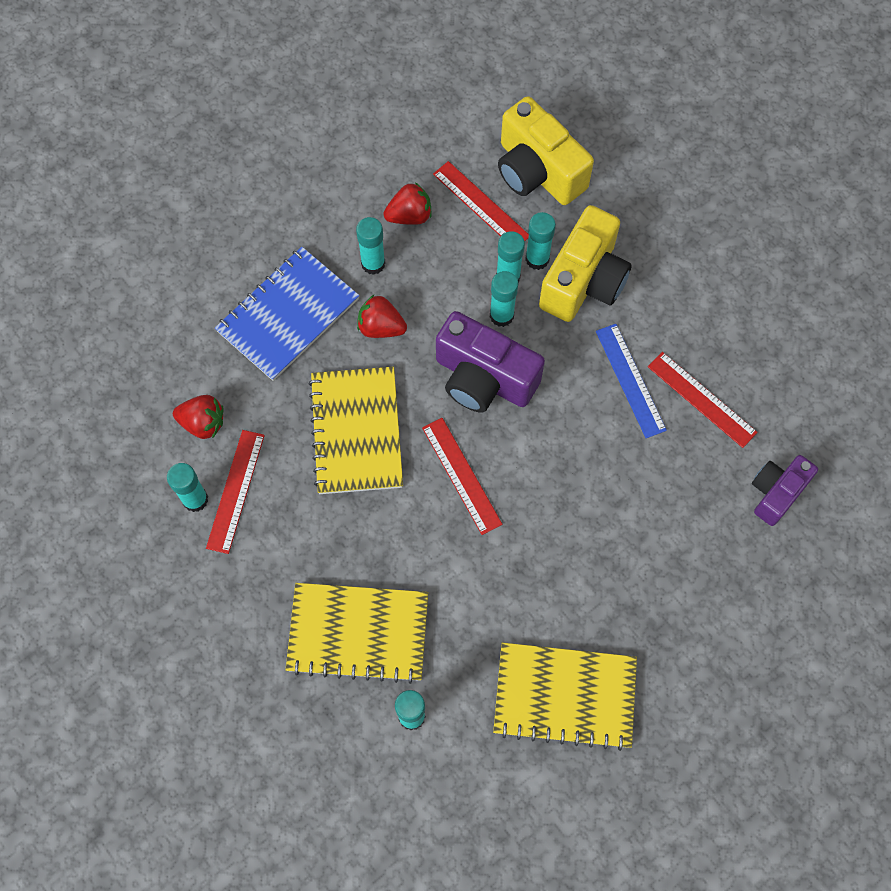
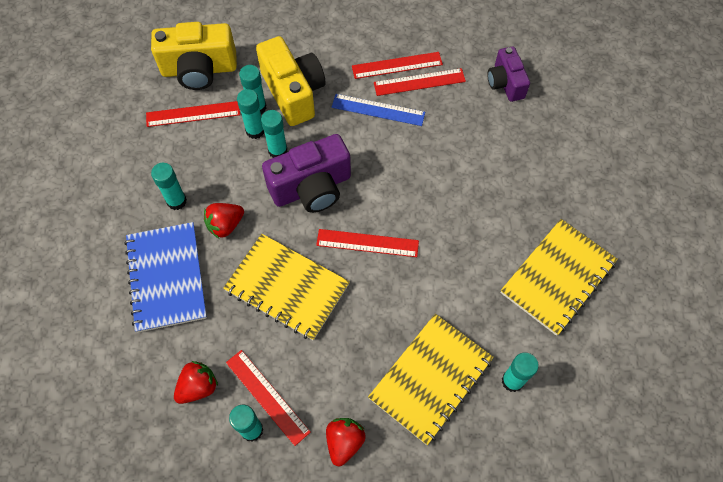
camera: 55 degrees left, 5 degrees down
red strawberry [384,182,432,225] -> red strawberry moved to [326,418,366,466]
none -> red ruler [352,52,443,79]

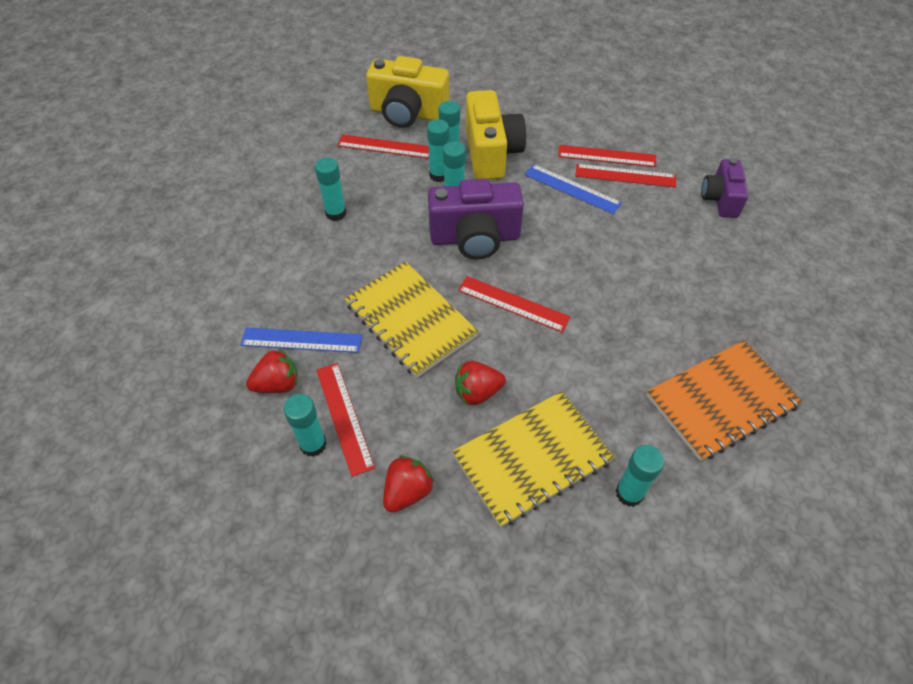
camera: 20 degrees right, 10 degrees down
blue notebook [125,222,207,333] -> none
red strawberry [204,203,244,238] -> red strawberry moved to [455,361,506,405]
yellow notebook [500,219,618,336] -> orange notebook [646,340,803,461]
none -> blue ruler [241,328,362,353]

